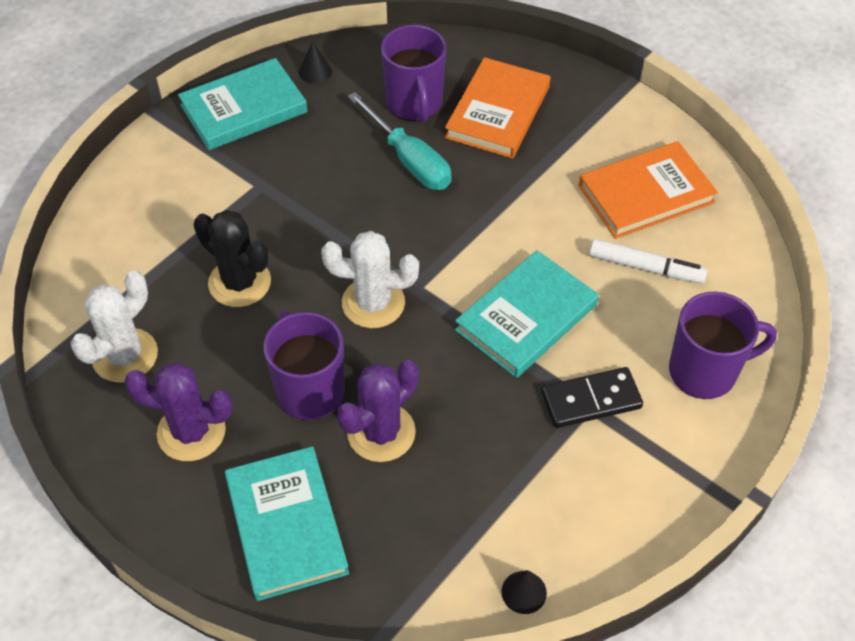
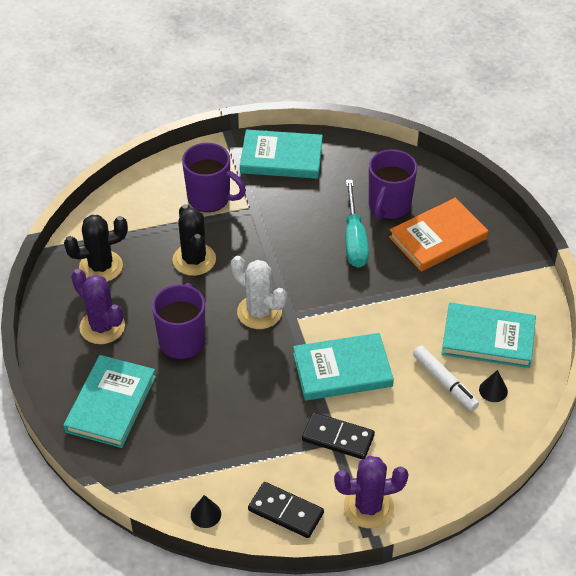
camera: 35 degrees right, 5 degrees down
white cactus [71,271,158,383] -> black cactus [64,215,128,282]
black cone [299,41,332,84] -> black cone moved to [479,370,508,402]
purple cactus [337,360,419,462] -> purple cactus moved to [334,456,409,528]
orange book [578,141,718,239] -> turquoise book [441,303,536,368]
purple mug [669,292,777,399] -> purple mug moved to [182,143,246,212]
none -> black domino [248,482,324,538]

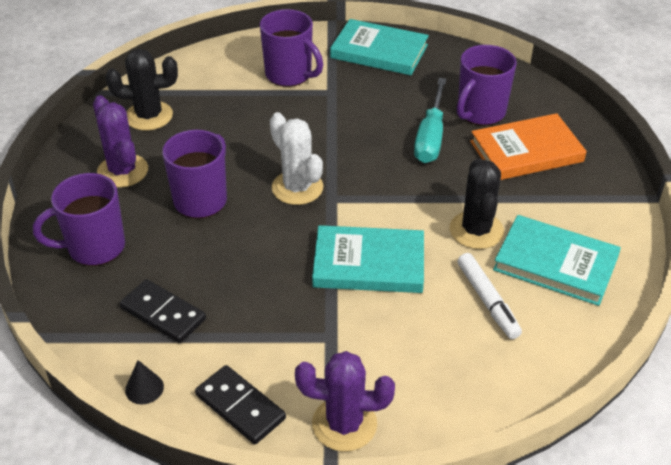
camera: 15 degrees right, 5 degrees down
turquoise book [63,355,156,448] -> purple mug [33,173,125,266]
black cactus [172,204,216,276] -> black cactus moved to [450,158,504,249]
black domino [302,412,375,459] -> black domino moved to [120,279,206,343]
black cone [479,370,508,402] -> none

